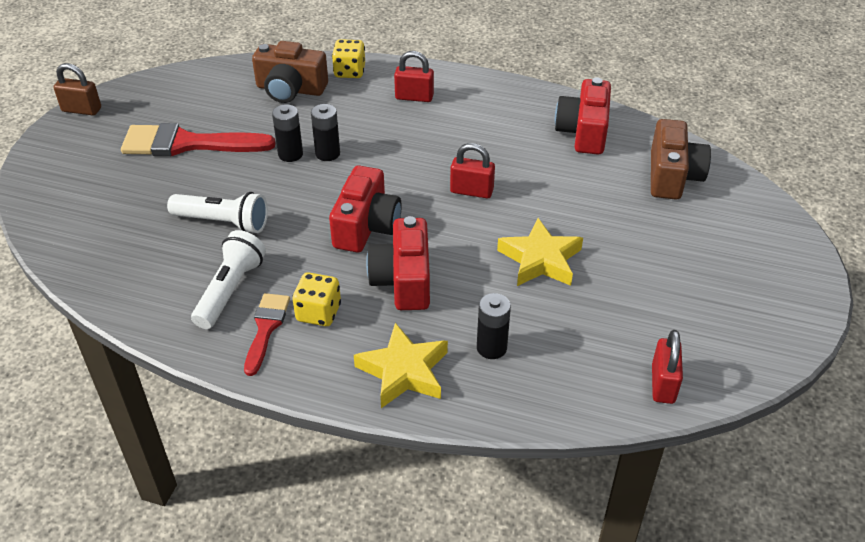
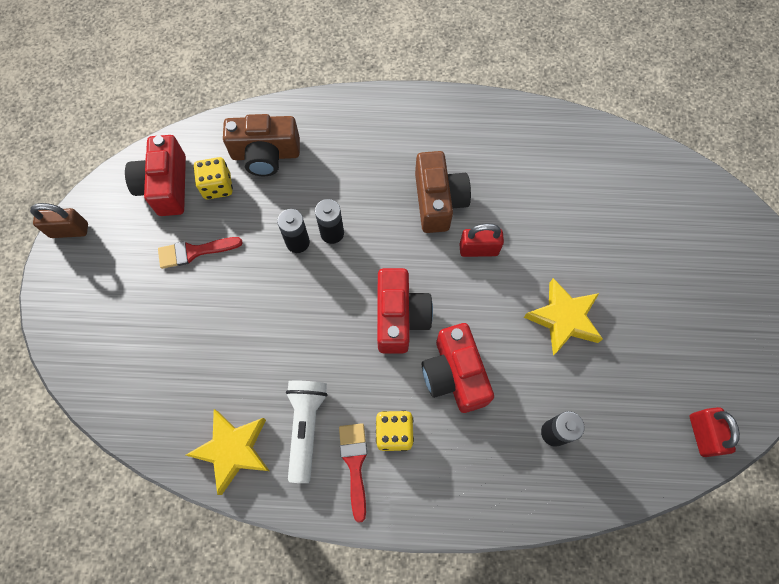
camera: 15 degrees left, 25 degrees up
red brush [121,123,276,156] -> red brush [158,237,243,269], size x0.57
white flashlight [167,192,268,233] -> none
yellow dice [332,39,365,78] -> yellow dice moved to [194,157,233,199]
yellow star [354,323,448,408] -> yellow star moved to [186,409,269,495]
red padlock [394,51,434,102] -> none
red camera [555,77,611,155] -> red camera moved to [125,135,186,216]
brown camera [651,119,711,199] -> brown camera moved to [415,151,471,233]

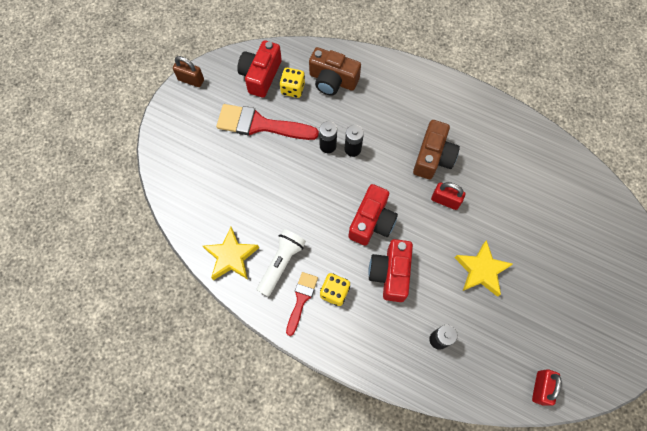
camera: 25 degrees right, 0 degrees up
red brush [158,237,243,269] -> red brush [216,104,319,140], size x1.77

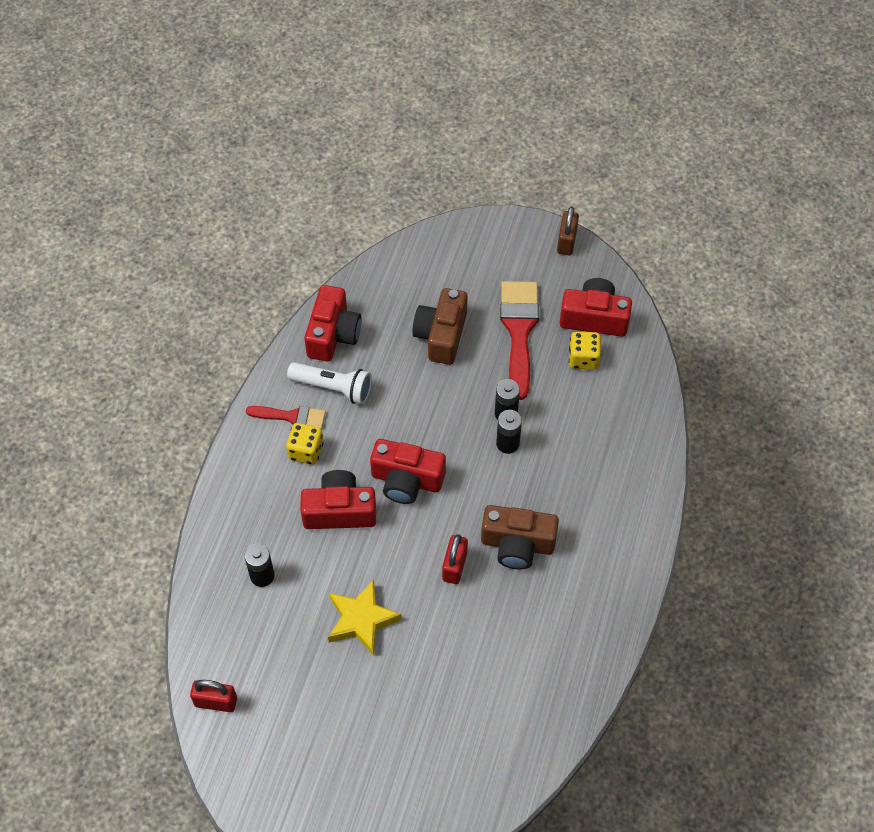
camera: 80 degrees right, 10 degrees down
yellow star [203,227,259,280] -> red camera [304,285,362,361]
brown camera [309,47,361,96] -> brown camera moved to [412,288,467,365]

